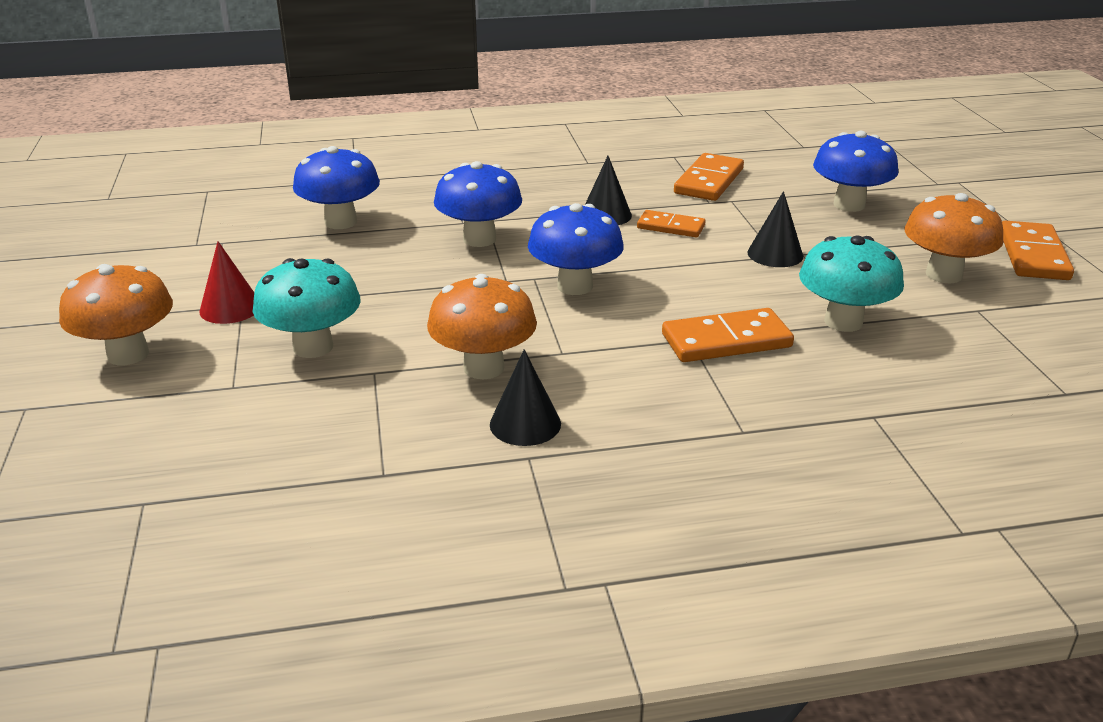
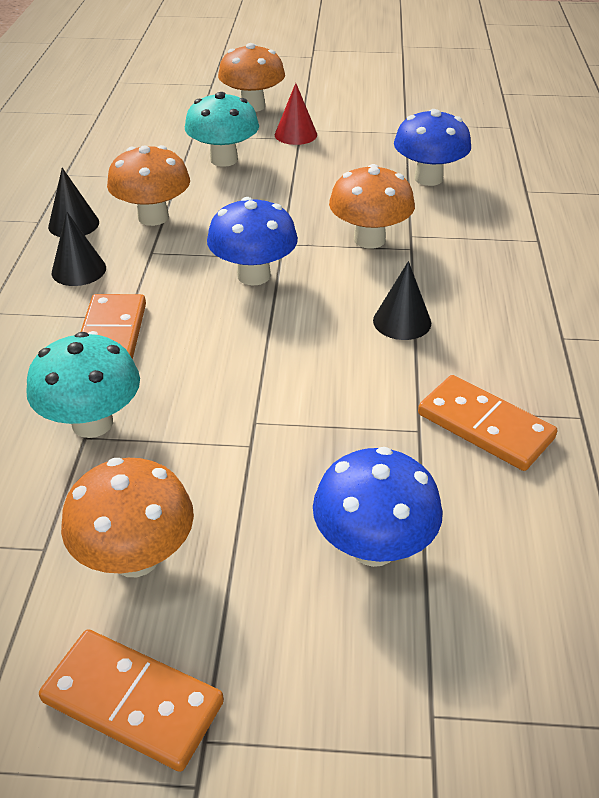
camera: 105 degrees right, 10 degrees up
blue mushroom [434,161,522,247] -> orange mushroom [329,164,415,249]
orange domino [637,210,706,237] -> none
black cone [747,191,803,267] -> black cone moved to [51,211,106,286]

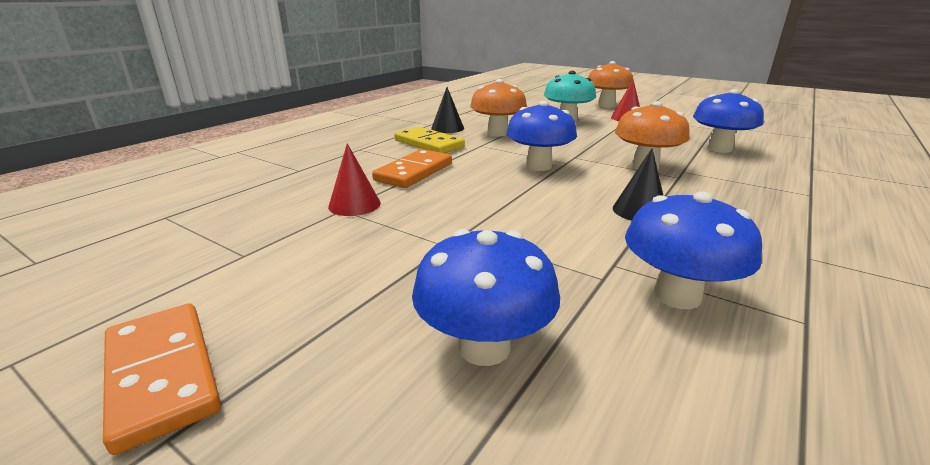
camera: 30 degrees right, 15 degrees down
turquoise mushroom [26,332,140,438] -> red cone [328,143,381,216]
black cone [51,211,106,286] -> yellow domino [394,127,465,153]
orange mushroom [61,458,194,577] -> none
orange domino [418,375,557,471] -> blue mushroom [625,191,762,309]

